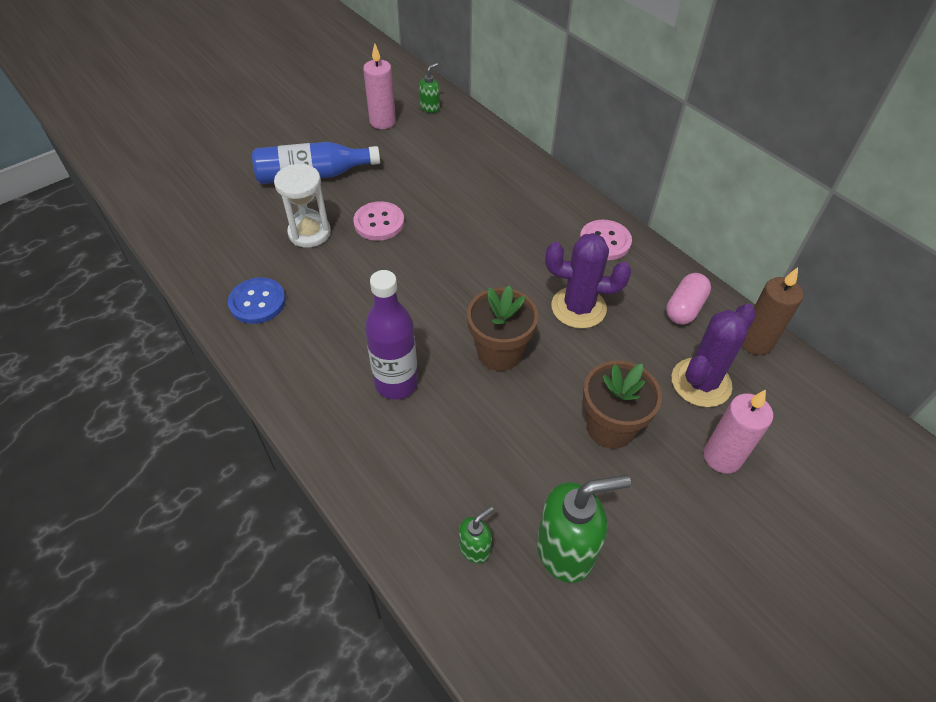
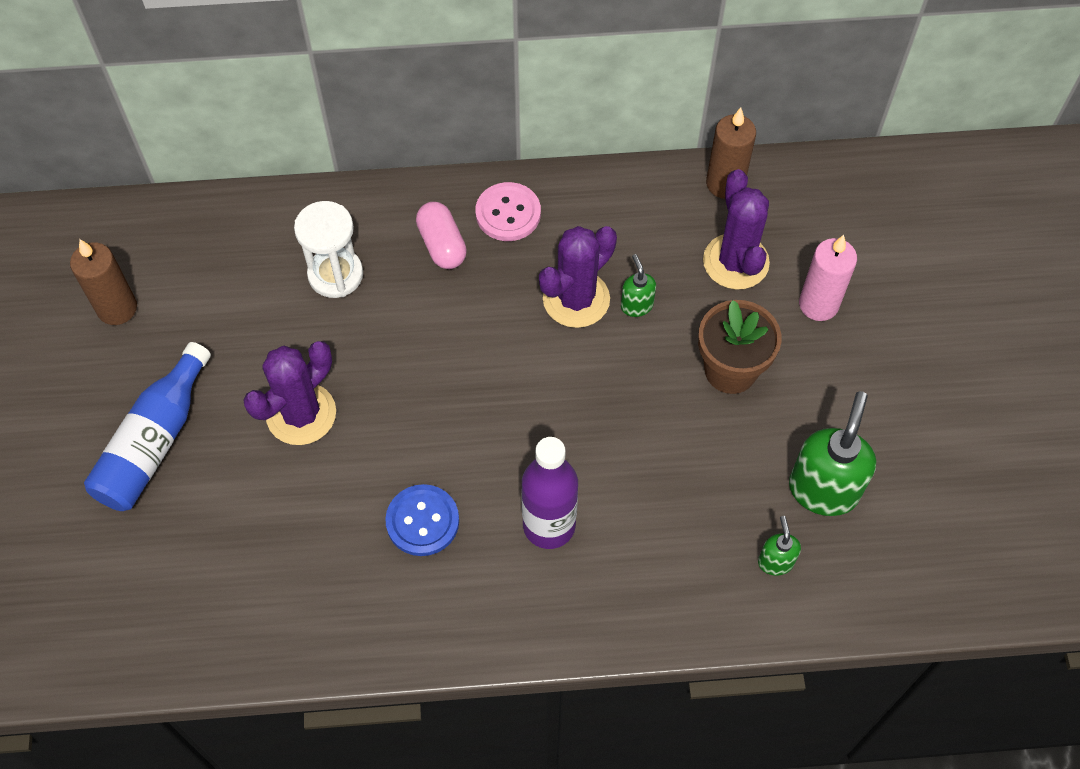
camera: 55 degrees left, 10 degrees up
blue button [228,278,286,324] -> blue button moved to [385,484,459,556]
white hourglass [274,164,331,248] -> white hourglass moved to [294,201,363,298]
pink button [353,201,404,241] -> purple cactus [243,341,336,445]
pink candle [363,44,396,129] -> brown candle [70,239,137,325]
green soap dispenser [419,63,440,113] -> green soap dispenser moved to [621,254,656,317]
brown flower pot [467,285,538,371] -> none
pink capsule [666,273,711,325] -> pink capsule moved to [416,202,467,269]

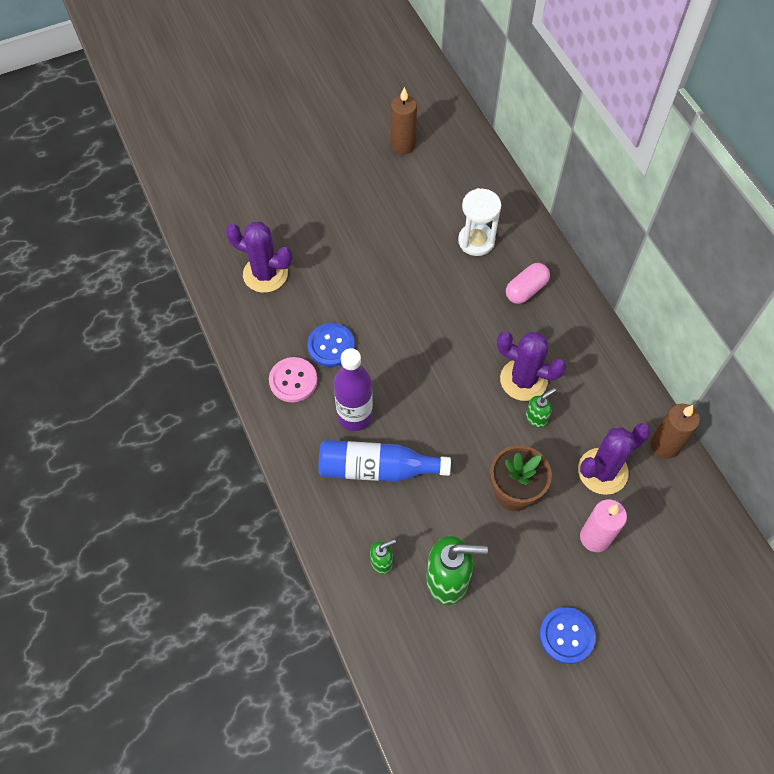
camera: 70 degrees right, 0 degrees up
blue bottle [84,342,211,511] -> blue bottle moved to [319,440,451,482]
purple cactus [243,341,336,445] -> purple cactus moved to [226,222,292,293]
pink button [475,182,541,241] -> pink button moved to [269,357,317,403]
none -> blue button [539,607,596,664]

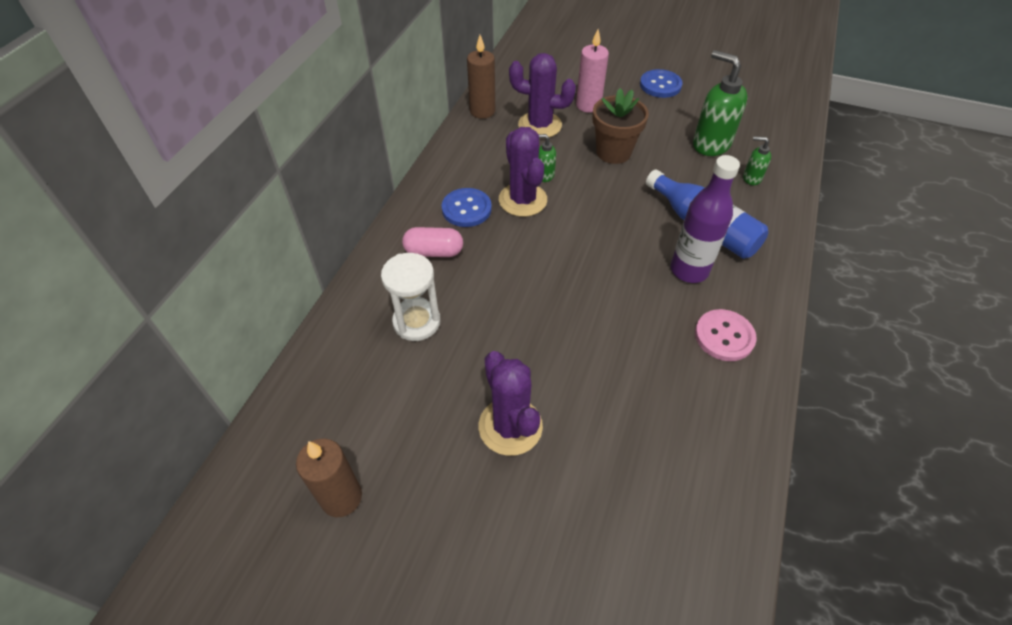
camera: 135 degrees left, 10 degrees down
purple cactus [226,222,292,293] -> purple cactus moved to [479,351,543,456]
blue button [307,323,355,367] -> blue button moved to [442,188,492,227]

